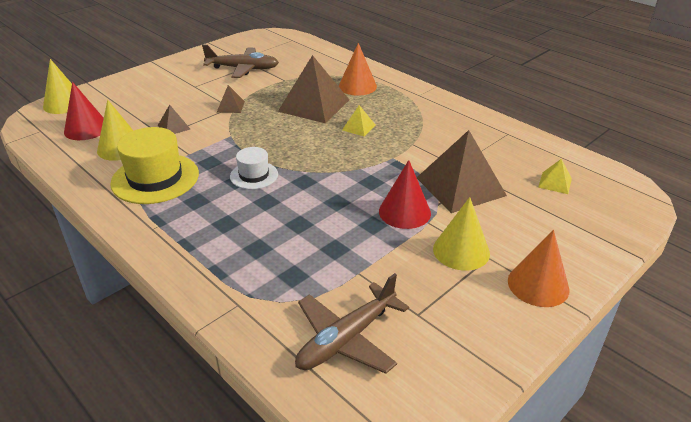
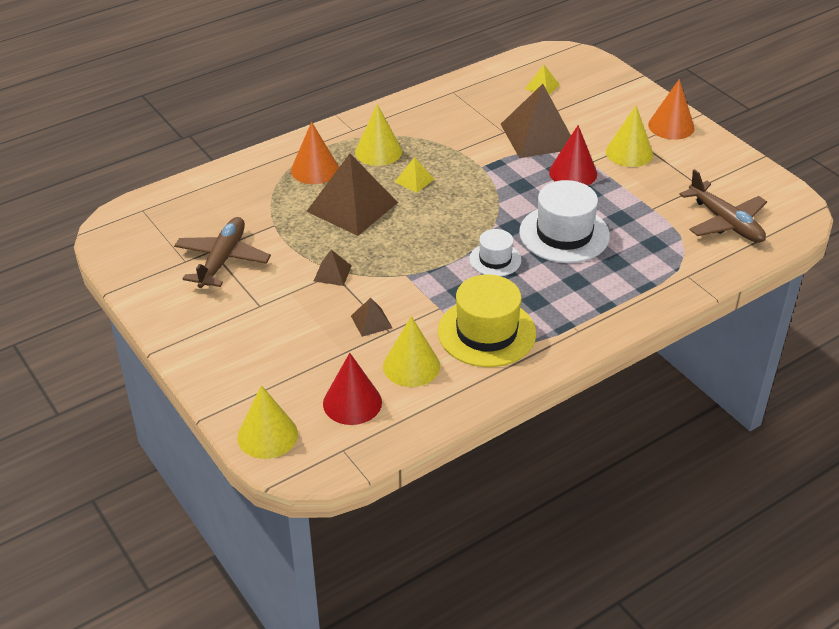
camera: 80 degrees left, 5 degrees up
none -> yellow cone [355,104,402,166]
none -> white hat [519,180,610,263]

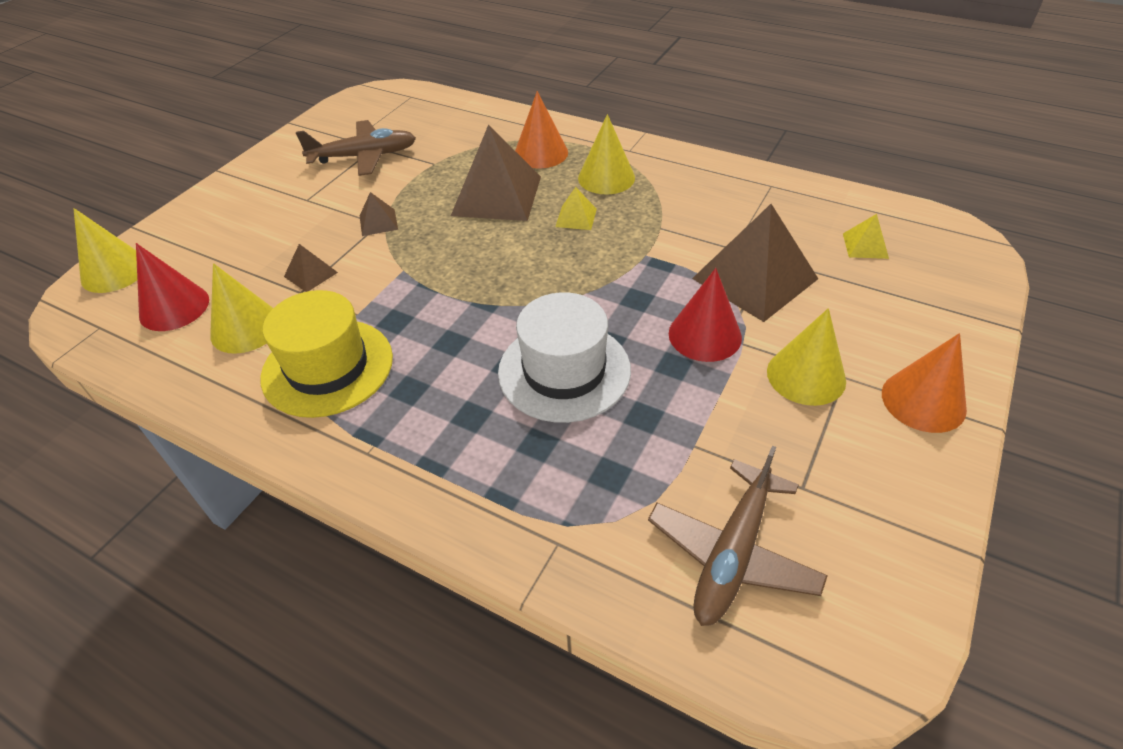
camera: 65 degrees right, 5 degrees up
white hat [469,229,521,276] -> none

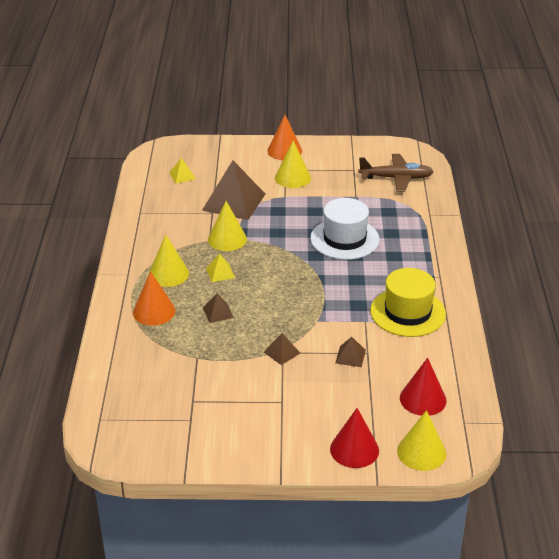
camera: 120 degrees left, 10 degrees down
yellow cone [210,263,273,354] -> yellow cone moved to [208,201,247,251]
brown plane [296,120,416,176] -> none
brown pyramid [451,124,541,221] -> brown pyramid [203,293,234,323], size x0.45
red cone [669,268,742,362] -> red cone moved to [330,408,379,468]

